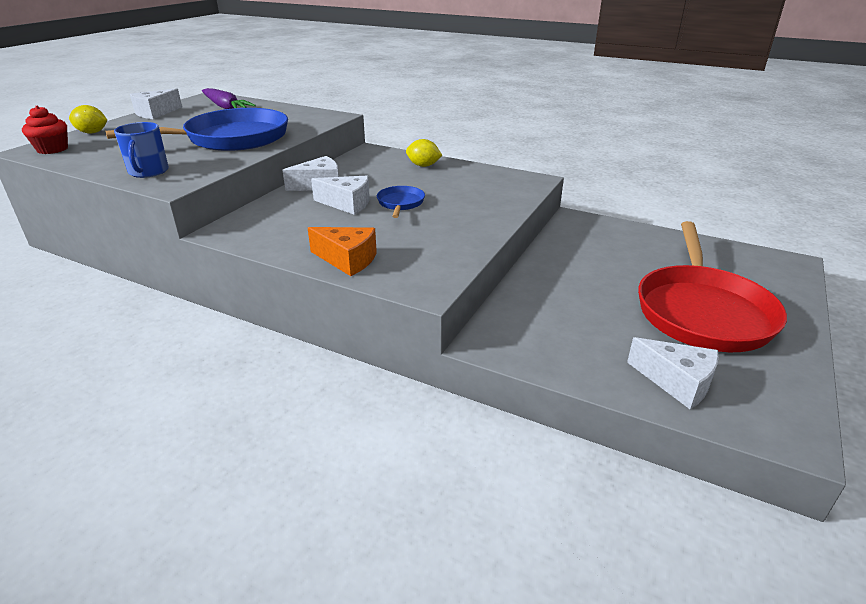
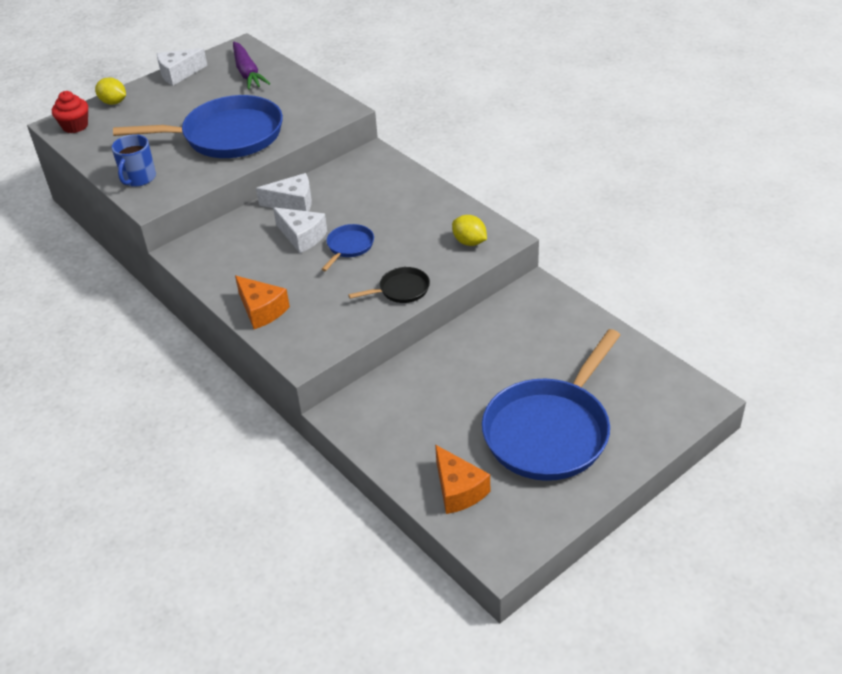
camera: 25 degrees right, 10 degrees up
yellow lemon [406,139,442,167] -> yellow lemon moved to [452,215,487,246]
white cheese [627,337,719,409] -> orange cheese [435,445,490,514]
red pan [638,221,787,352] -> blue pan [482,329,620,481]
none -> black pan [348,267,430,303]

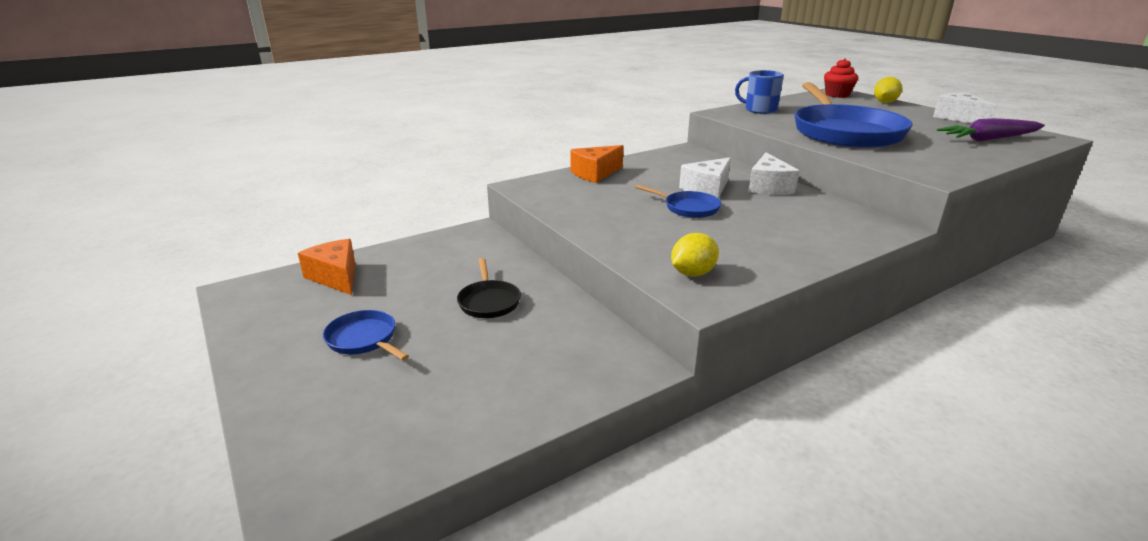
camera: 95 degrees right, 15 degrees down
black pan [348,267,430,303] -> black pan moved to [457,258,521,318]
orange cheese [435,445,490,514] -> orange cheese turned 75 degrees clockwise [298,239,355,295]
blue pan [482,329,620,481] -> blue pan [323,310,409,361], size x0.44

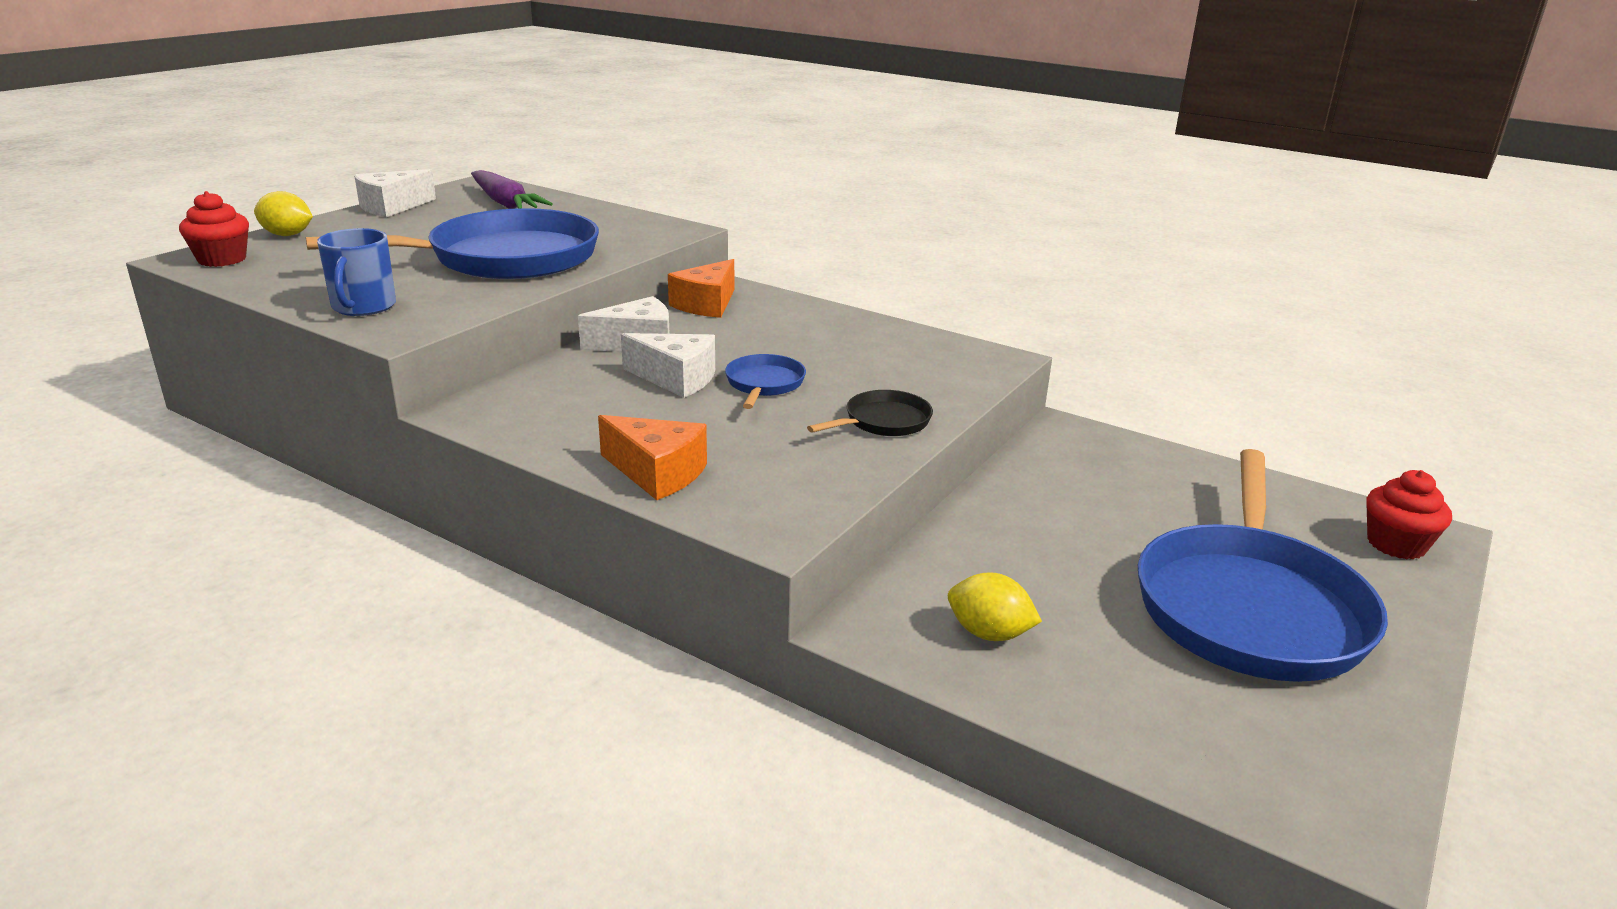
camera: 115 degrees left, 0 degrees up
orange cheese [298,239,355,295] -> orange cheese moved to [668,259,734,318]
blue pan [323,310,409,361] -> blue pan [1138,449,1388,682], size x2.28
black pan [457,258,521,318] -> black pan moved to [807,390,933,436]
yellow lemon [671,233,719,276] -> yellow lemon moved to [948,572,1042,641]
none -> red cupcake [1366,470,1452,559]

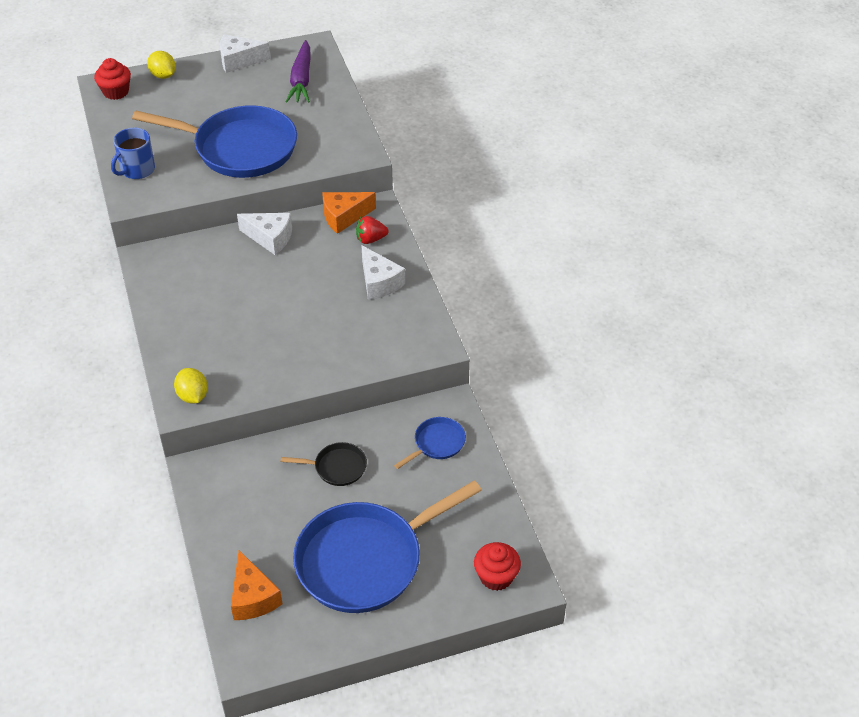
camera: 40 degrees right, 20 degrees up
orange cheese [598,415,707,500] -> orange cheese moved to [231,550,282,620]
white cheese [621,333,715,398] -> white cheese moved to [361,245,405,300]
blue pan [725,354,806,409] -> blue pan moved to [394,417,466,469]
black pan [807,390,933,436] -> black pan moved to [281,442,367,486]
yellow lemon [948,572,1042,641] -> yellow lemon moved to [174,368,208,404]
none -> red strawberry [356,216,388,244]

